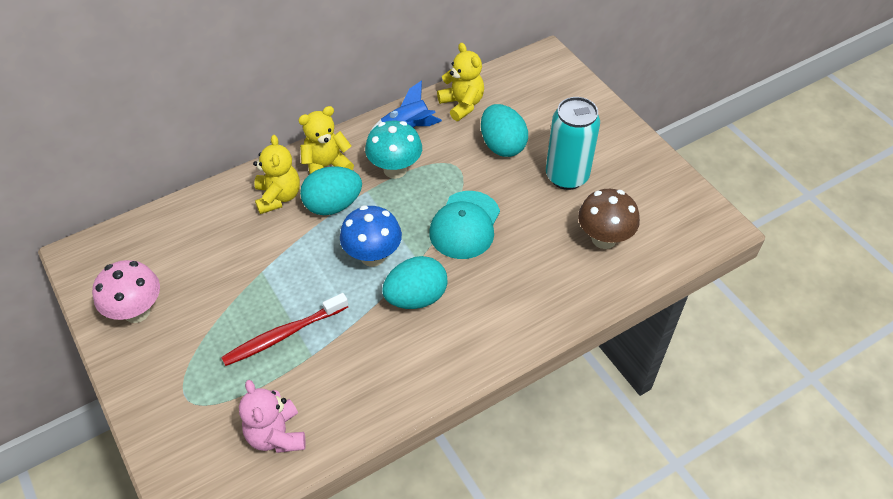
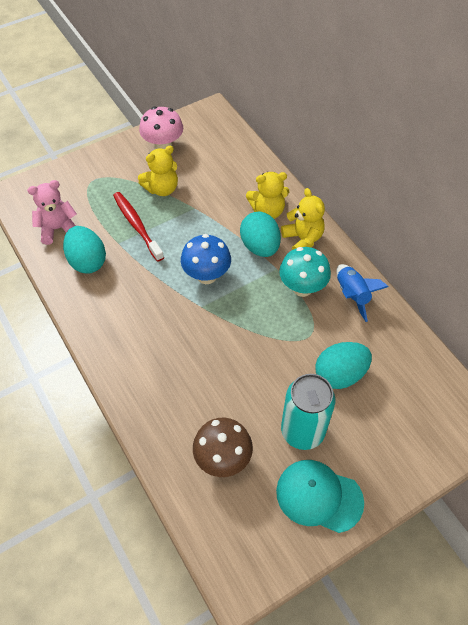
camera: 90 degrees right, 5 degrees up
turquoise egg [382,256,448,309] -> turquoise egg moved to [63,226,106,274]
turquoise cap [429,191,500,259] -> turquoise cap moved to [276,460,364,533]
yellow teddy bear [437,43,484,121] -> yellow teddy bear moved to [138,146,178,196]

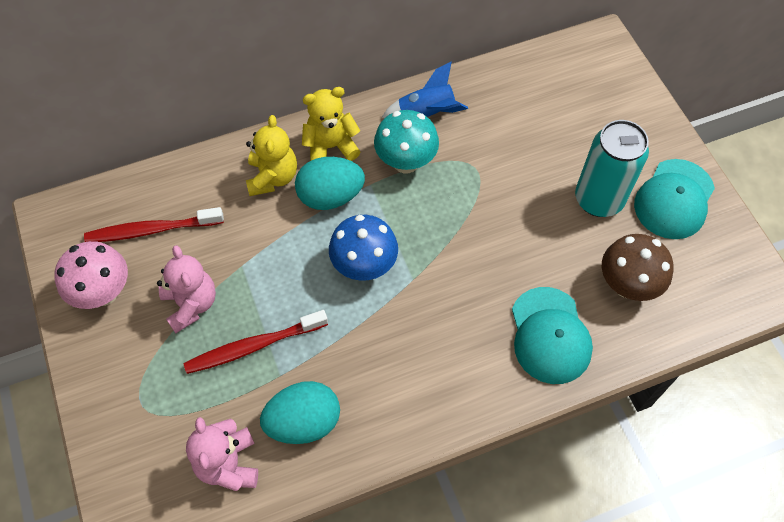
camera: 80 degrees left, 5 degrees up
yellow teddy bear [138,146,178,196] -> pink teddy bear [157,245,216,333]
turquoise egg [315,342,372,389] -> none
none -> red toothbrush [84,207,224,242]
none -> turquoise cap [512,287,593,384]

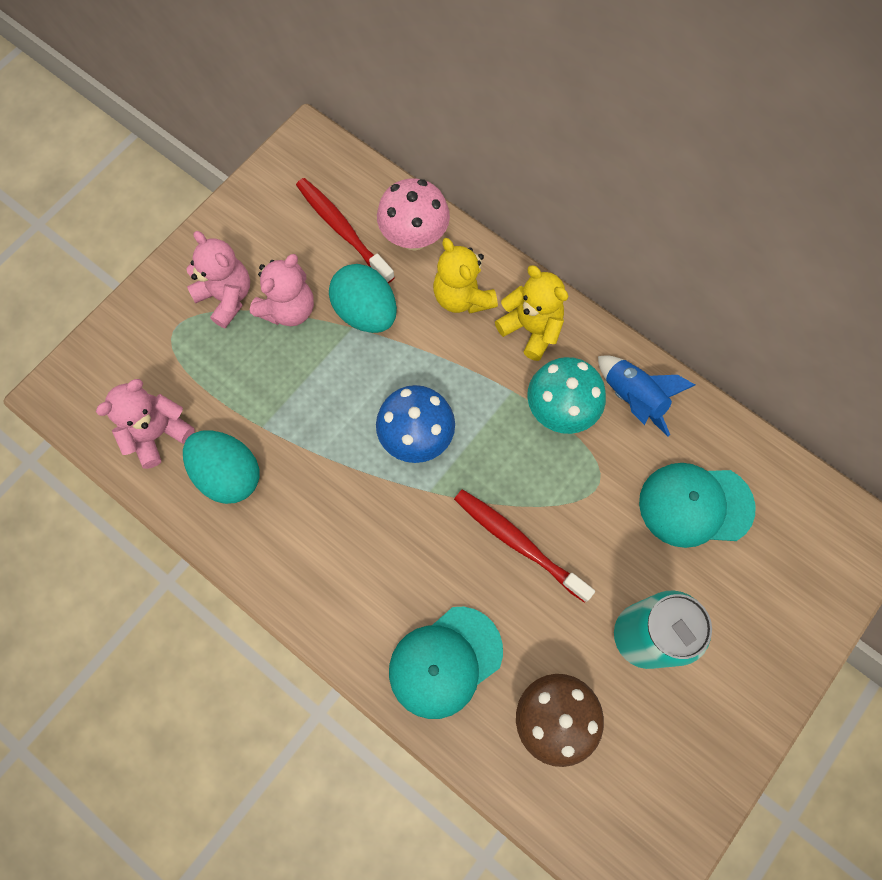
camera: 60 degrees right, 10 degrees up
pink mushroom [54,241,128,309] -> pink mushroom moved to [377,178,450,251]
red toothbrush [183,310,328,374] -> red toothbrush moved to [454,489,595,603]
yellow teddy bear [246,115,297,196] -> yellow teddy bear turned 90 degrees clockwise [433,238,498,314]
turquoise egg [295,157,365,210] -> turquoise egg moved to [329,264,397,333]
turquoise cap [634,159,715,239] -> turquoise cap moved to [639,463,756,548]
none -> pink teddy bear [186,231,250,328]

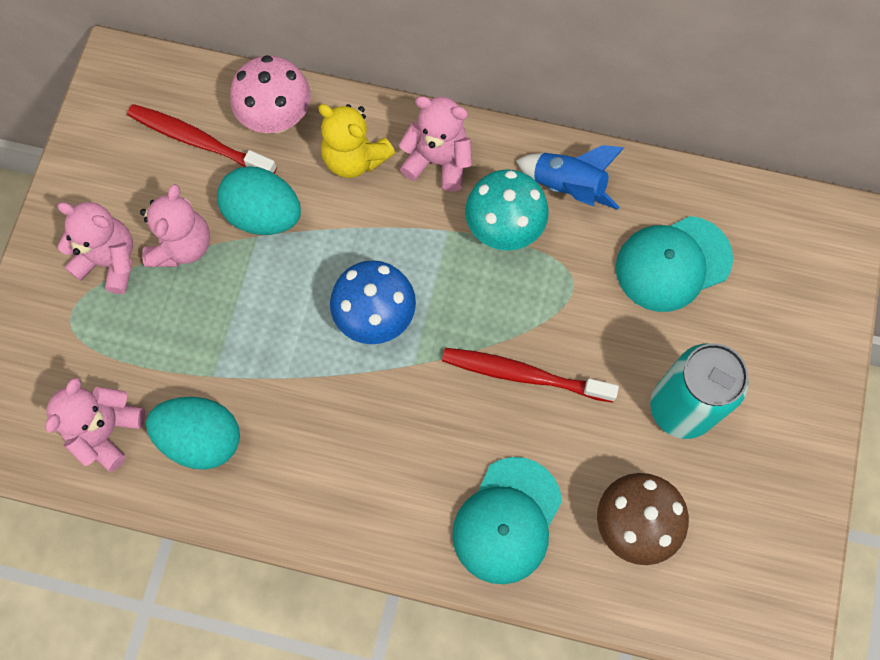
camera: 25 degrees left, 0 degrees up
yellow teddy bear [495,266,568,361] -> pink teddy bear [399,96,472,191]

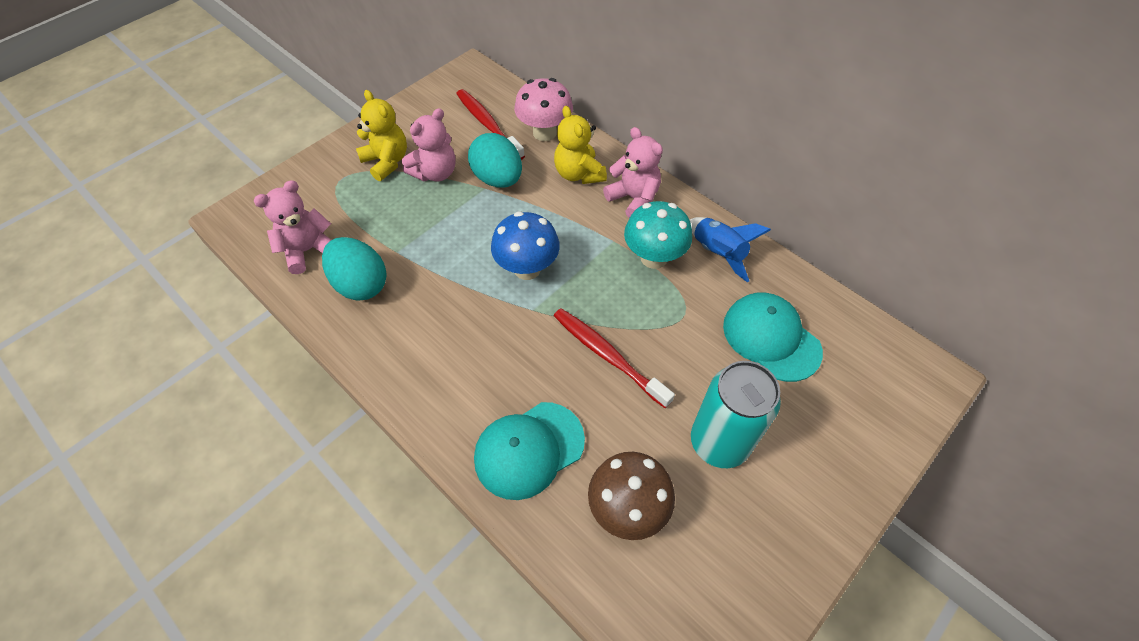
camera: 30 degrees right, 15 degrees down
pink teddy bear [57,202,133,294] -> yellow teddy bear [356,90,407,181]
turquoise cap [616,216,733,312] -> turquoise cap turned 45 degrees clockwise [723,292,823,382]

